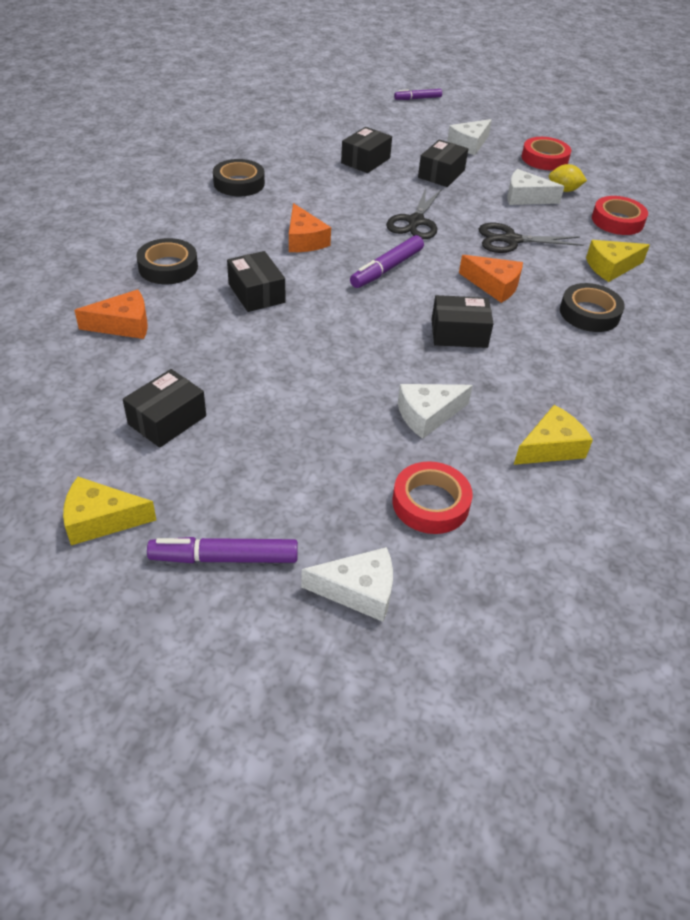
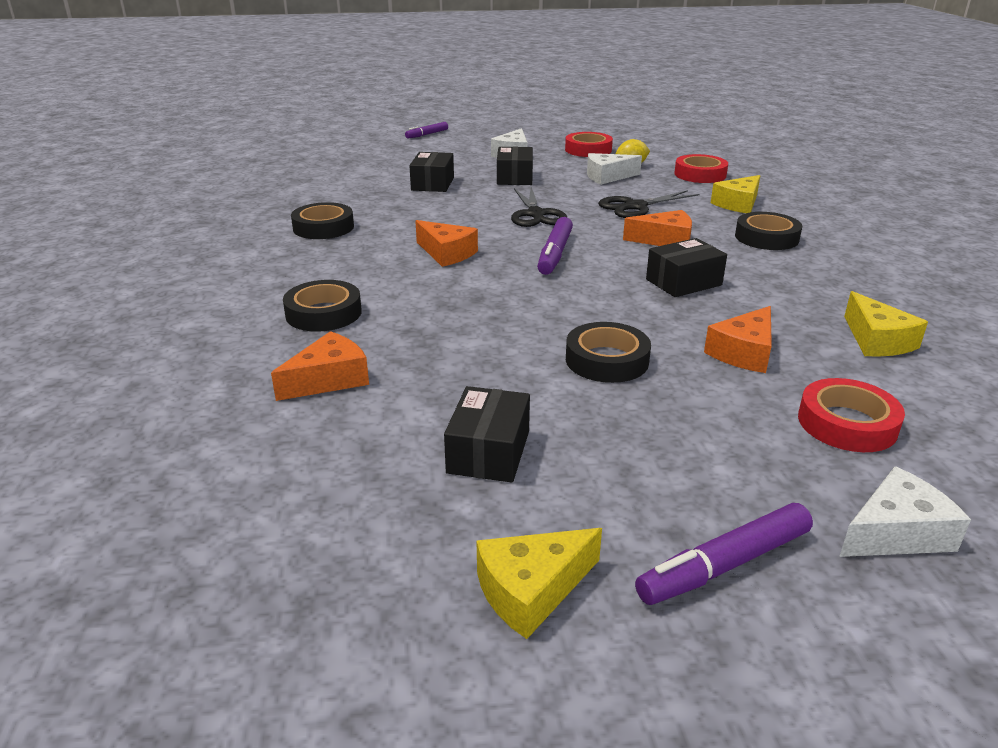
camera: 25 degrees left, 15 degrees down
black box [227,251,285,312] -> none
white cheese [398,384,473,439] -> orange cheese [704,306,772,373]
yellow cheese [514,405,593,465] -> yellow cheese turned 135 degrees clockwise [844,291,928,357]
none -> black tape [566,322,651,383]

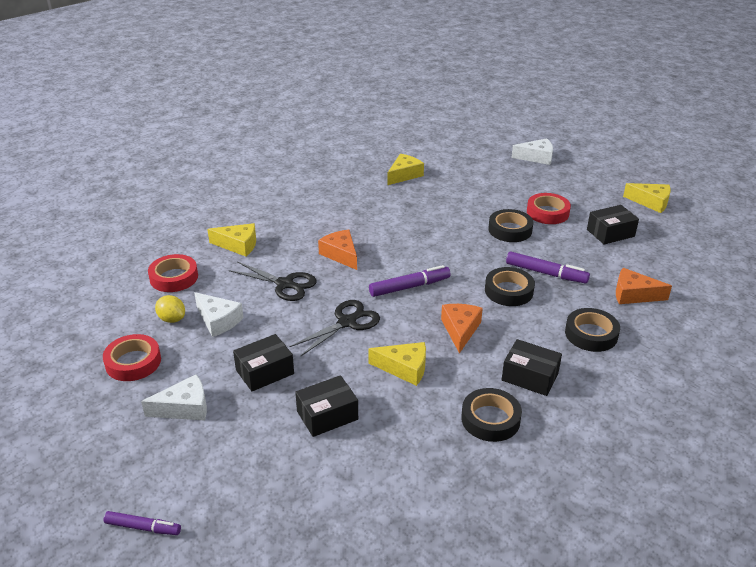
camera: 125 degrees left, 5 degrees up
purple marker [635,503,813,605] -> purple marker moved to [506,251,590,284]
black box [646,238,727,297] -> black box moved to [502,339,562,396]
orange cheese [704,306,772,373] -> none
black tape [735,212,802,250] -> black tape moved to [485,267,535,306]
red tape [798,378,905,452] -> red tape moved to [527,193,571,224]
white cheese [839,466,971,557] -> white cheese turned 150 degrees clockwise [511,138,553,165]
none -> yellow cheese [369,342,426,386]

